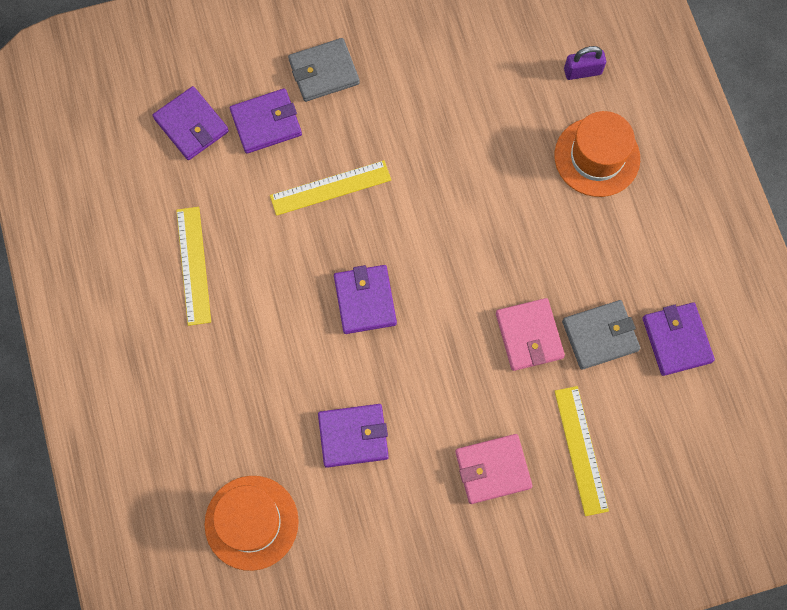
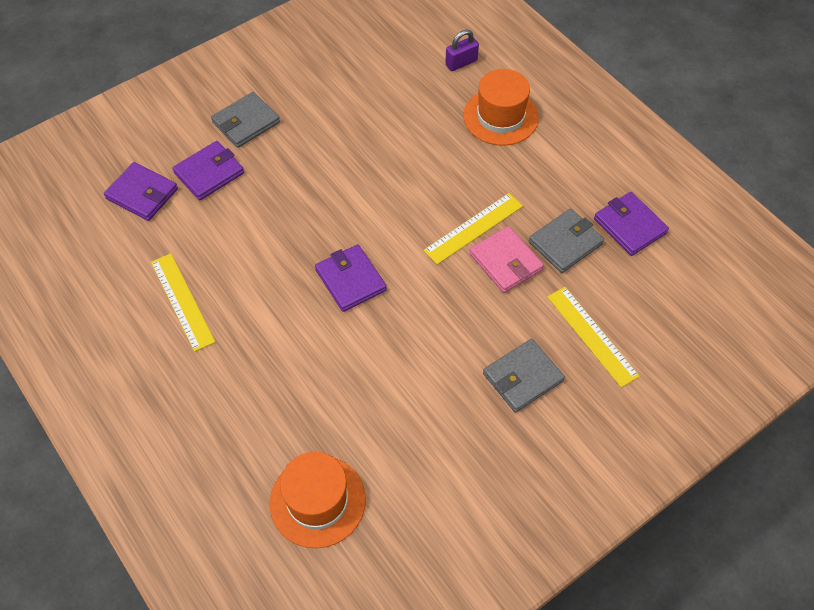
camera: 20 degrees left, 15 degrees down
yellow ruler [270,160,391,216] -> yellow ruler moved to [423,193,523,265]
purple wallet [318,404,389,468] -> none
pink wallet [455,434,533,504] -> grey wallet [483,339,565,413]

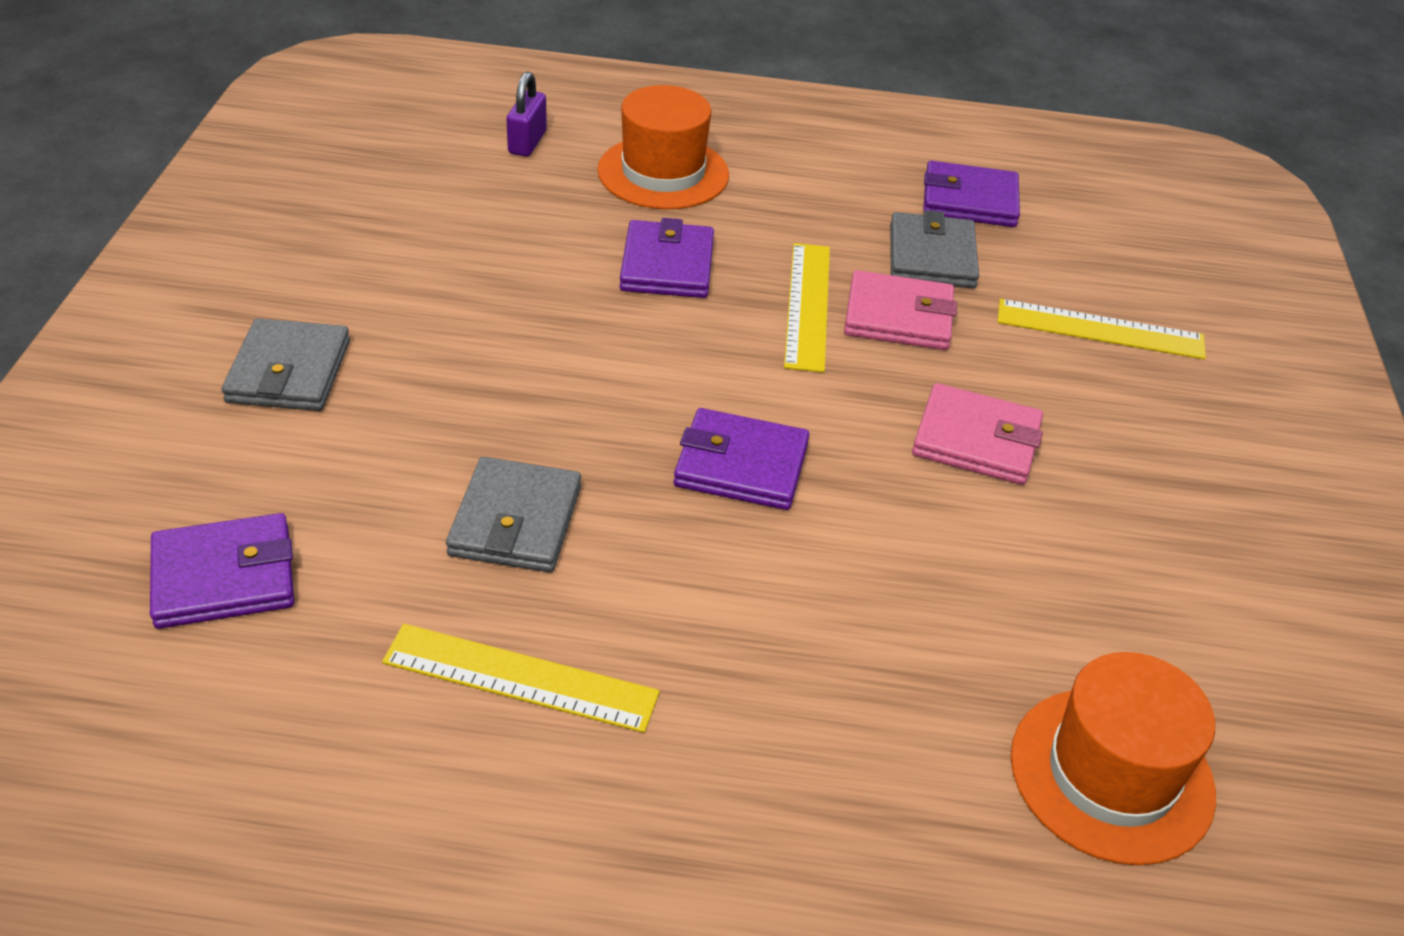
camera: 50 degrees left, 15 degrees down
purple wallet [172,141,244,200] -> purple wallet moved to [619,218,714,298]
grey wallet [483,339,565,413] -> grey wallet moved to [446,457,581,572]
none -> pink wallet [912,383,1043,485]

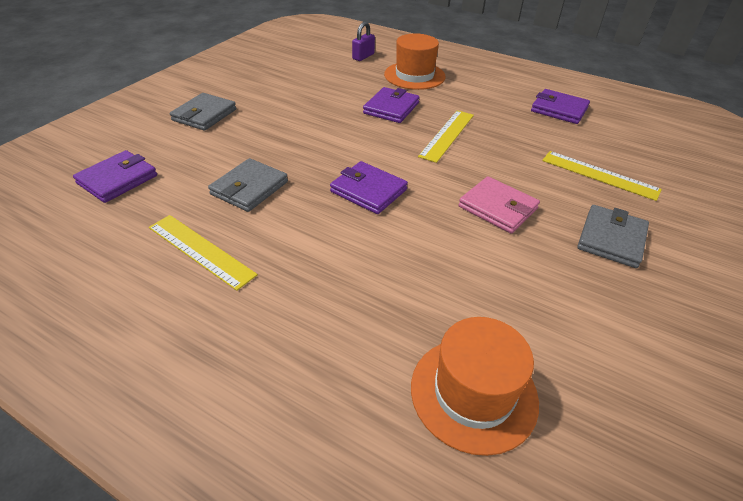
camera: 25 degrees right, 0 degrees up
purple wallet [150,513,294,629] -> purple wallet turned 60 degrees counterclockwise [73,150,157,203]
pink wallet [844,270,957,350] -> none
grey wallet [890,210,979,289] -> grey wallet moved to [577,205,649,268]

